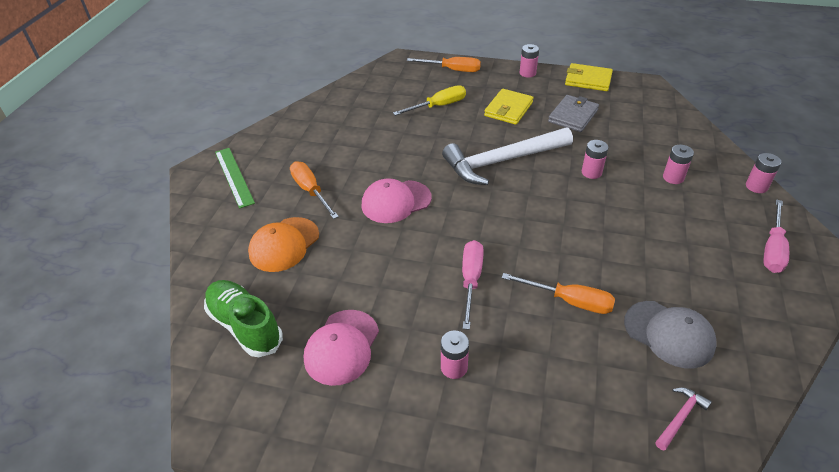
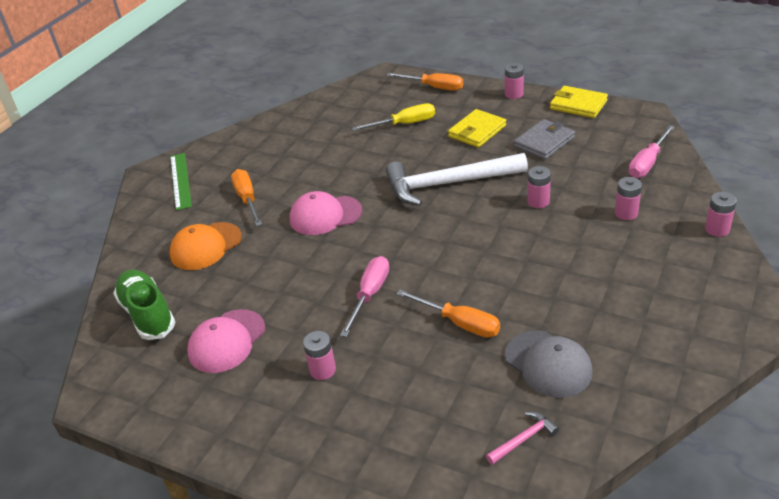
camera: 15 degrees right, 5 degrees down
pink screwdriver [764,199,789,273] -> pink screwdriver moved to [628,125,675,178]

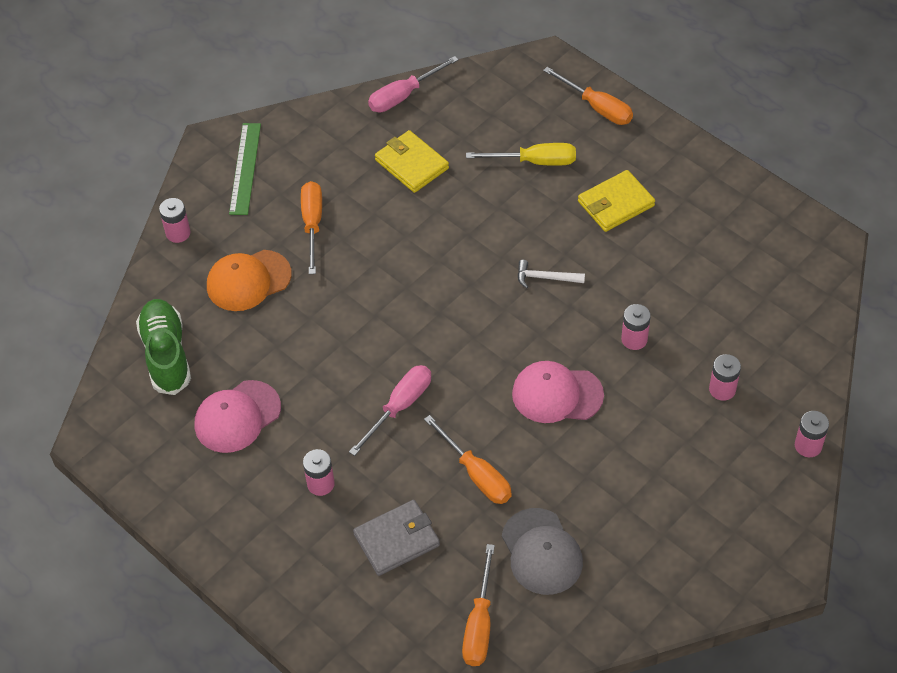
camera: 15 degrees right, 15 degrees up
pink cap [290,191,362,235] -> pink cap moved to [512,361,604,423]
white hammer [386,153,528,206] -> white hammer [518,260,585,288], size x0.40
pink hammer [486,412,559,465] -> orange screwdriver [462,544,495,666]
pink battery [505,63,524,99] -> pink battery moved to [159,198,191,243]
grey wallet [514,119,575,160] -> grey wallet moved to [353,500,440,576]
yellow wallet [550,86,608,118] -> yellow wallet moved to [375,130,449,193]
pink screwdriver [628,125,675,178] -> pink screwdriver moved to [368,56,459,112]

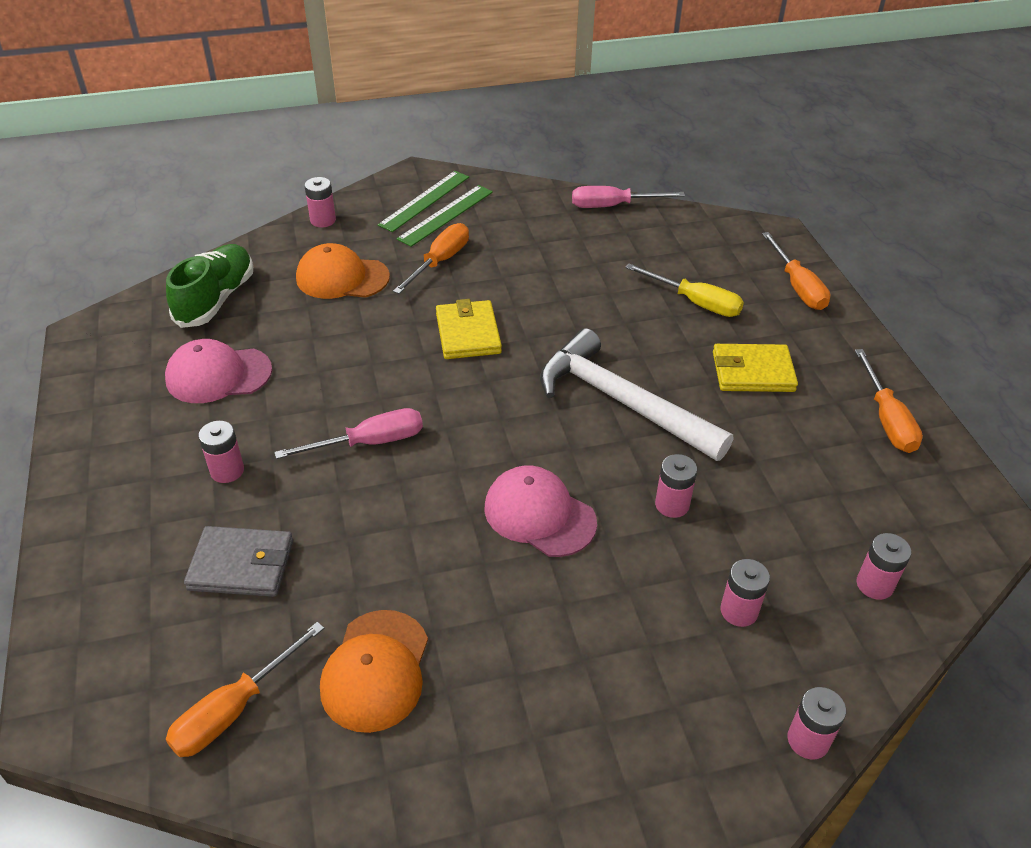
camera: 30 degrees right, 10 degrees down
yellow wallet [375,130,449,193] -> yellow wallet moved to [436,299,502,359]
orange screwdriver [424,415,512,504] -> orange screwdriver moved to [855,349,923,453]
grey cap [502,508,583,595] -> orange cap [320,610,428,733]
white hammer [518,260,585,288] -> white hammer [540,328,733,461], size x2.49
none -> green ruler [396,185,493,247]
none -> pink battery [856,533,911,600]

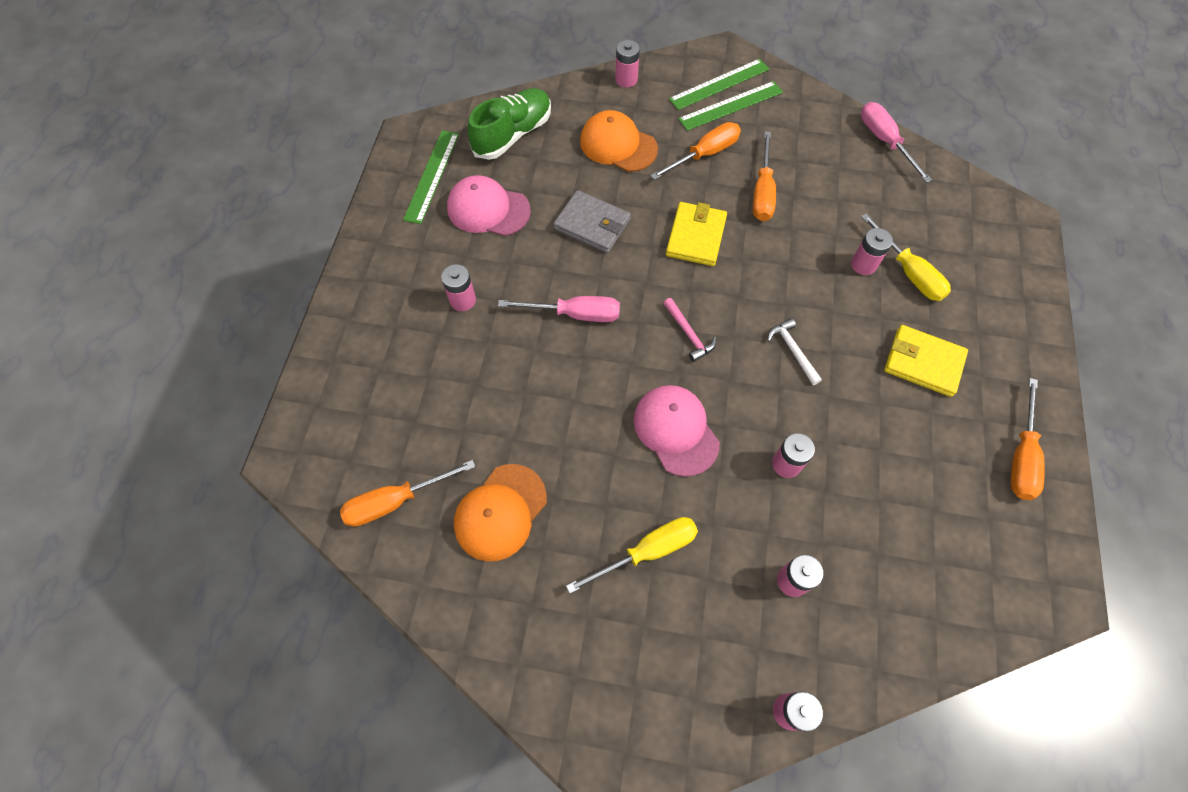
camera: 25 degrees right, 20 degrees up
grey wallet [184,526,293,597] -> grey wallet moved to [553,190,631,253]
white hammer [540,328,733,461] -> white hammer [768,318,822,385], size x0.40
pink screwdriver [572,186,685,208] -> pink screwdriver turned 45 degrees clockwise [861,102,932,183]
orange screwdriver [762,232,830,310] -> orange screwdriver moved to [753,131,776,221]
pink battery [856,533,911,600] -> pink battery moved to [851,228,893,275]
none -> green ruler [403,130,459,224]
none -> yellow screwdriver [566,517,698,594]
none -> pink hammer [663,298,716,362]

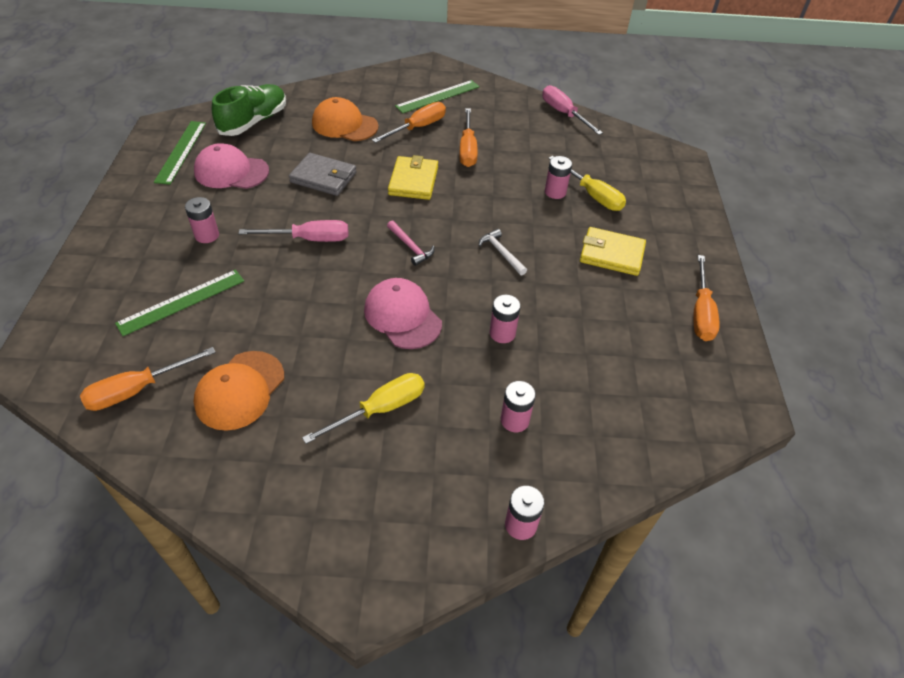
camera: 10 degrees left, 15 degrees down
pink battery [615,40,640,88] -> none
green ruler [669,59,769,110] -> green ruler moved to [115,270,244,336]

